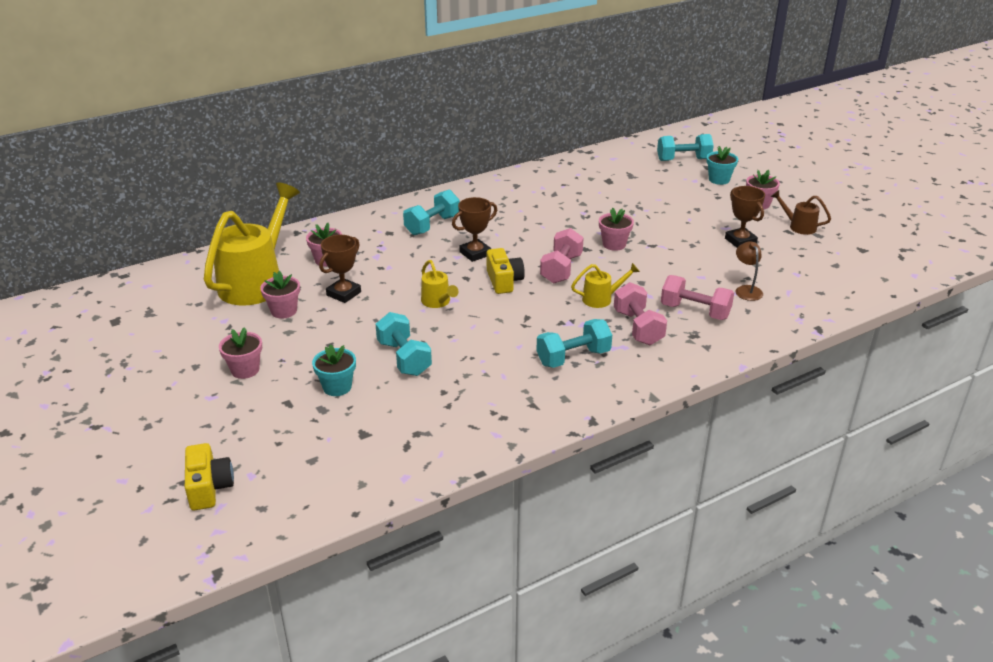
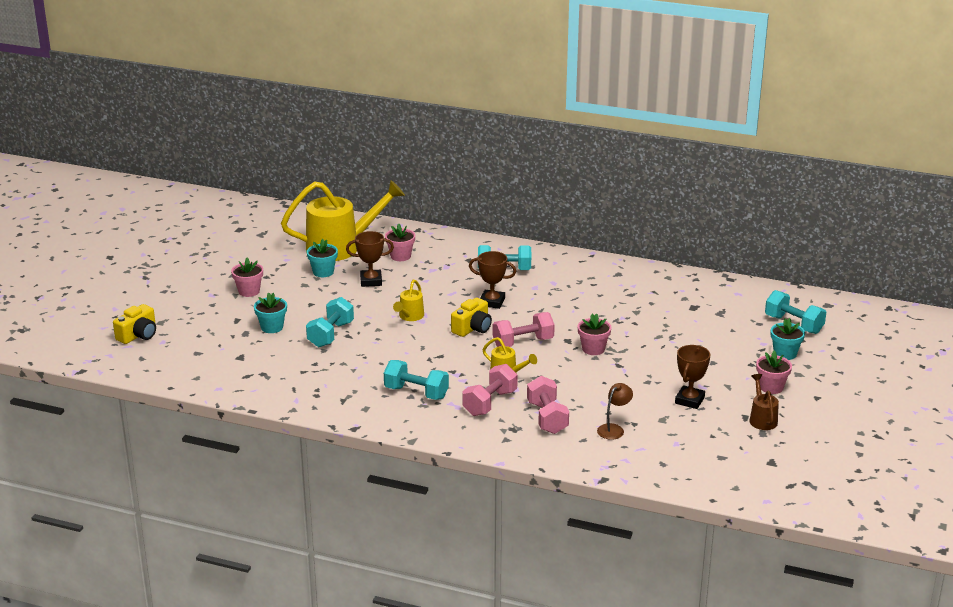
camera: 50 degrees right, 5 degrees down
pink flower pot [260,271,300,319] -> turquoise flower pot [307,239,338,277]

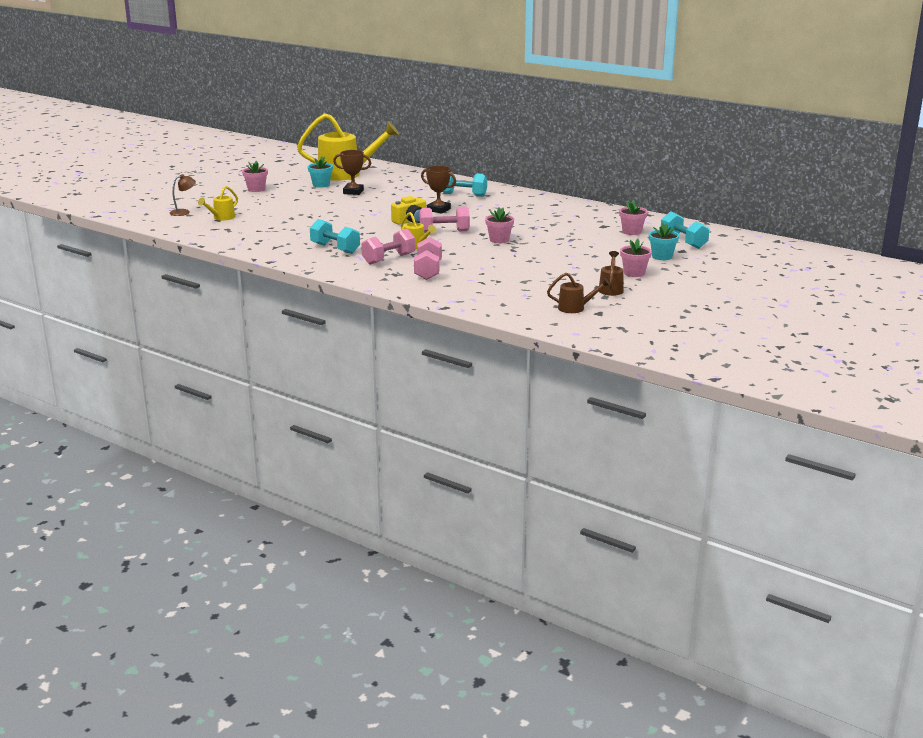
camera: 15 degrees right, 5 degrees down
yellow camera [113,304,156,344] -> none
turquoise flower pot [254,293,287,333] -> none
turquoise dumbbell [306,297,354,347] -> none
pink flower pot [385,224,415,261] -> pink flower pot moved to [619,200,648,235]
yellow watering can [393,280,424,321] -> yellow watering can moved to [198,186,238,220]
brown lamp [597,383,633,440] -> brown lamp moved to [170,174,196,216]
brown trophy [675,345,710,409] -> none
none -> brown watering can [547,273,610,313]

